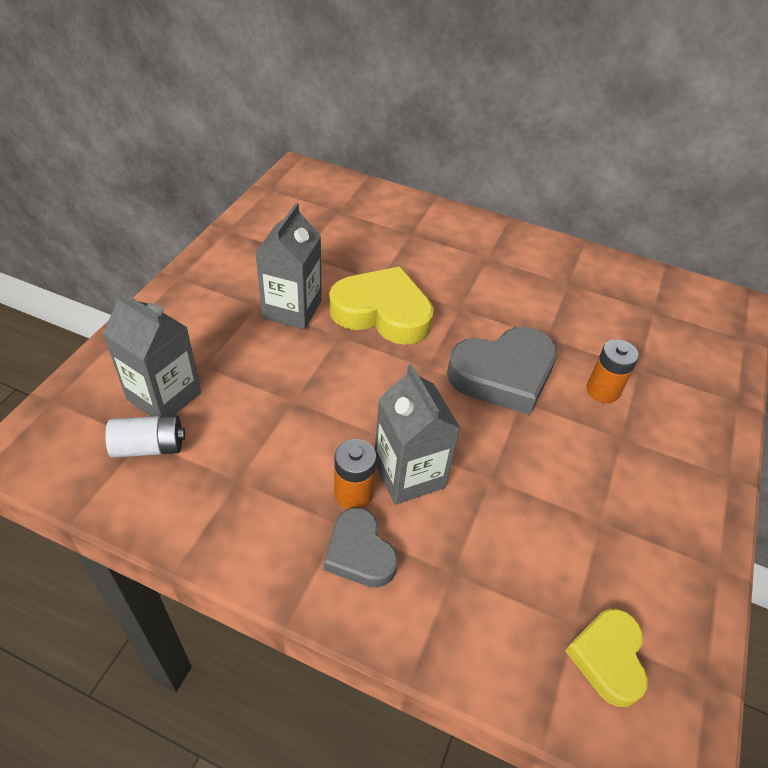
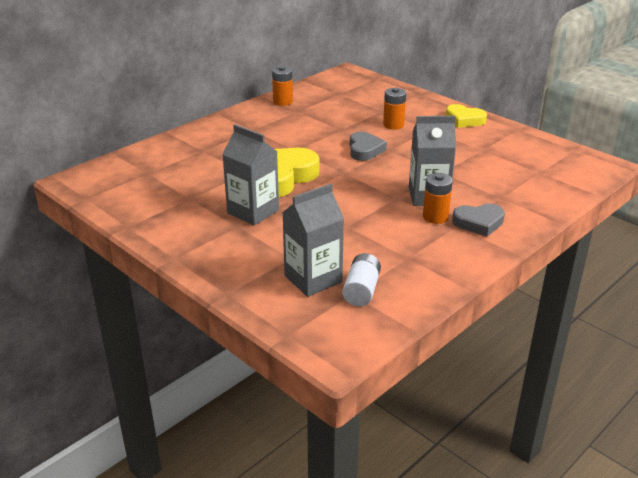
camera: 65 degrees left, 15 degrees down
grey heart [447,327,557,415] -> grey heart [350,132,387,161], size x0.59
yellow heart [565,609,648,707] -> yellow heart moved to [446,104,487,128]
none -> orange battery [272,66,293,106]

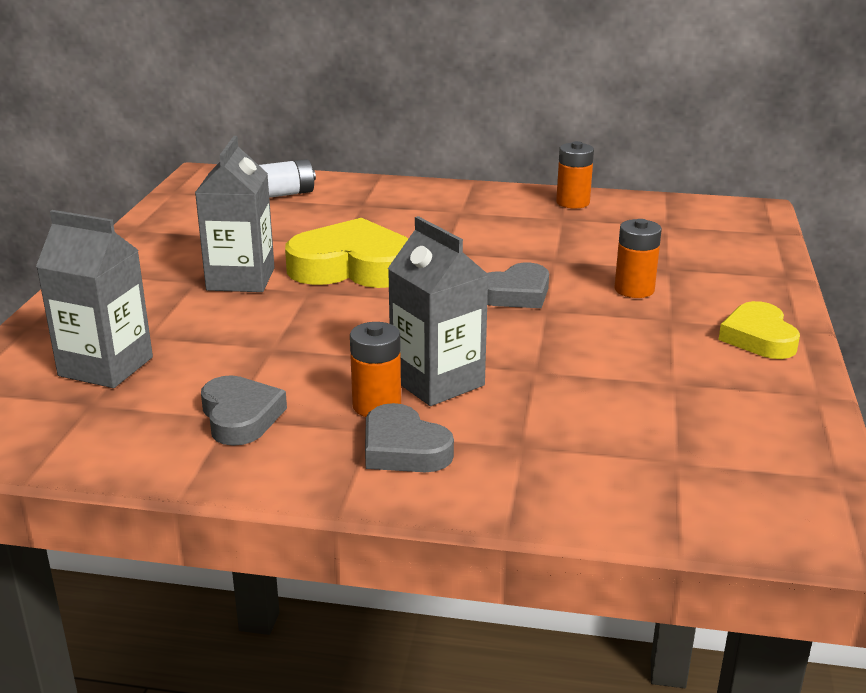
camera: 55 degrees right, 5 degrees down
white battery [342,253,381,306] -> white battery moved to [259,159,316,198]
none -> grey heart [201,375,287,446]

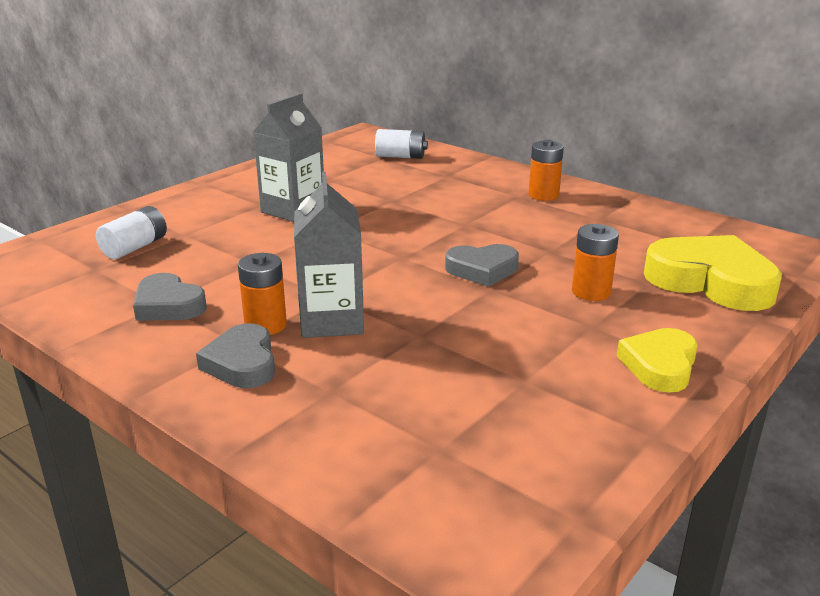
camera: 30 degrees right, 0 degrees up
grey carton [36,210,153,388] -> white battery [96,206,167,259]
grey heart [201,375,287,446] -> grey heart turned 120 degrees clockwise [133,273,207,321]
yellow heart [285,218,408,288] -> yellow heart moved to [644,235,782,311]
orange battery [556,141,594,209] -> orange battery moved to [529,139,564,201]

